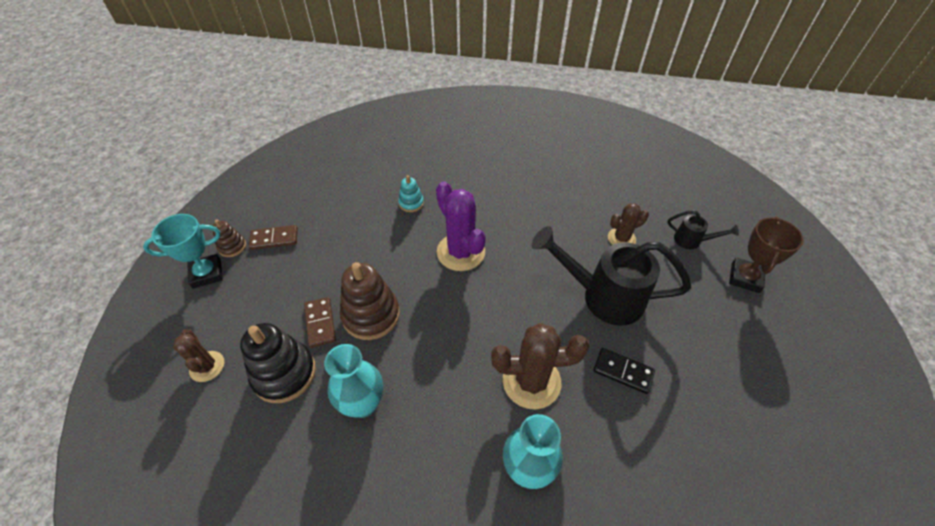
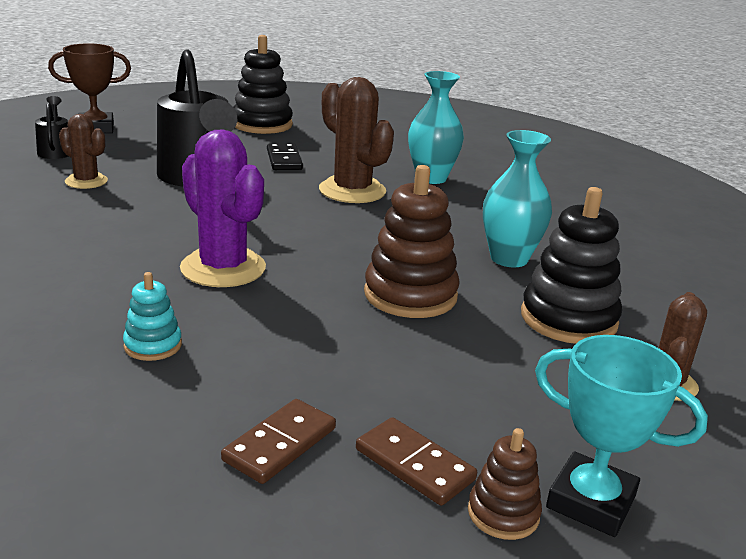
camera: 130 degrees left, 25 degrees down
brown domino [304,297,336,348] -> brown domino moved to [221,399,336,484]
purple cactus [436,181,486,271] -> purple cactus turned 60 degrees counterclockwise [180,129,266,287]
none -> black stacking toy [233,35,293,134]

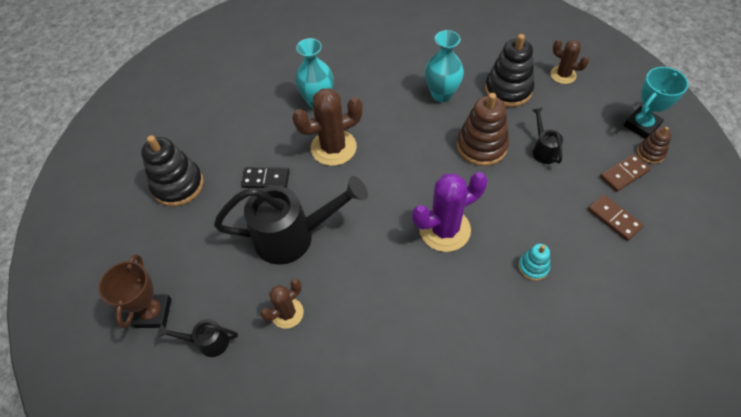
camera: 70 degrees left, 30 degrees up
none -> black watering can [532,107,563,164]

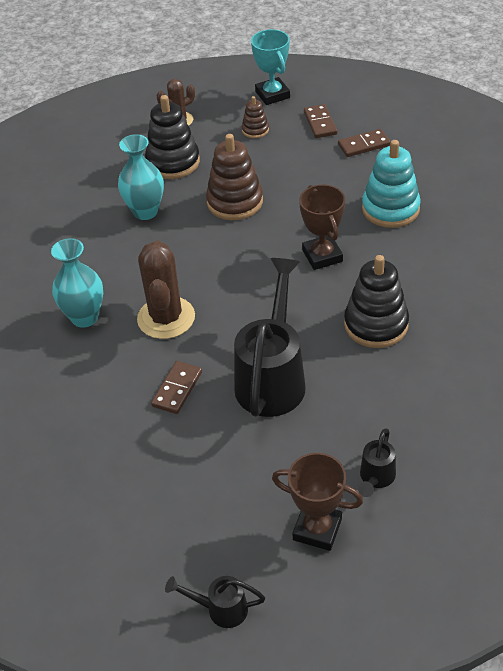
camera: 70 degrees left, 10 degrees down
black stacking toy [141,135,204,206] -> black stacking toy moved to [344,255,409,348]
black domino [241,167,290,188] -> brown domino [151,361,202,414]
brown cactus [260,279,304,329] -> none
purple cactus [412,172,487,252] -> brown trophy [299,184,345,270]
turquoise stacking toy [518,244,550,281] -> turquoise stacking toy [362,140,421,228], size x1.92
black watering can [532,107,563,164] -> black watering can moved to [165,576,265,628]
brown stacking toy [637,127,671,164] -> brown stacking toy moved to [242,96,269,138]

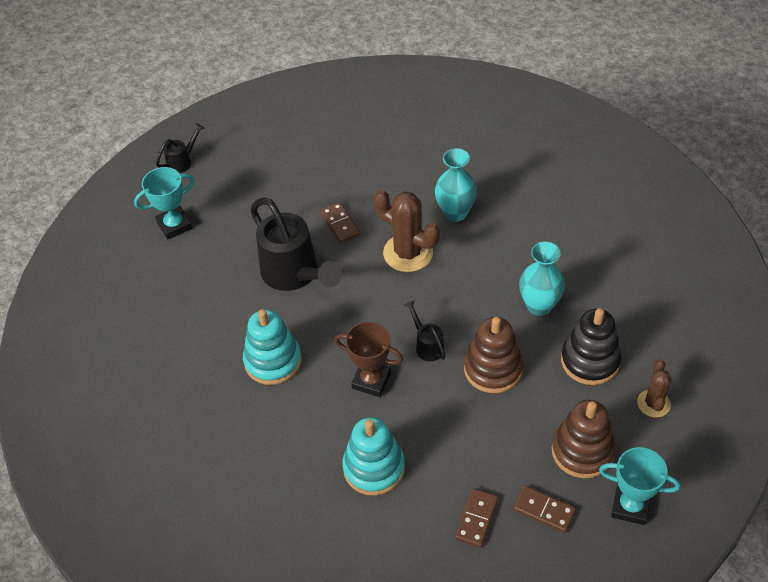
camera: 130 degrees right, 5 degrees up
brown stacking toy [242,96,269,138] -> brown stacking toy [551,400,616,478], size x1.92
brown trophy [272,453,363,551] -> turquoise trophy [134,167,195,239]
black stacking toy [344,255,409,348] -> turquoise stacking toy [243,309,302,385]
black watering can [358,428,396,497] -> black watering can moved to [404,300,446,361]

